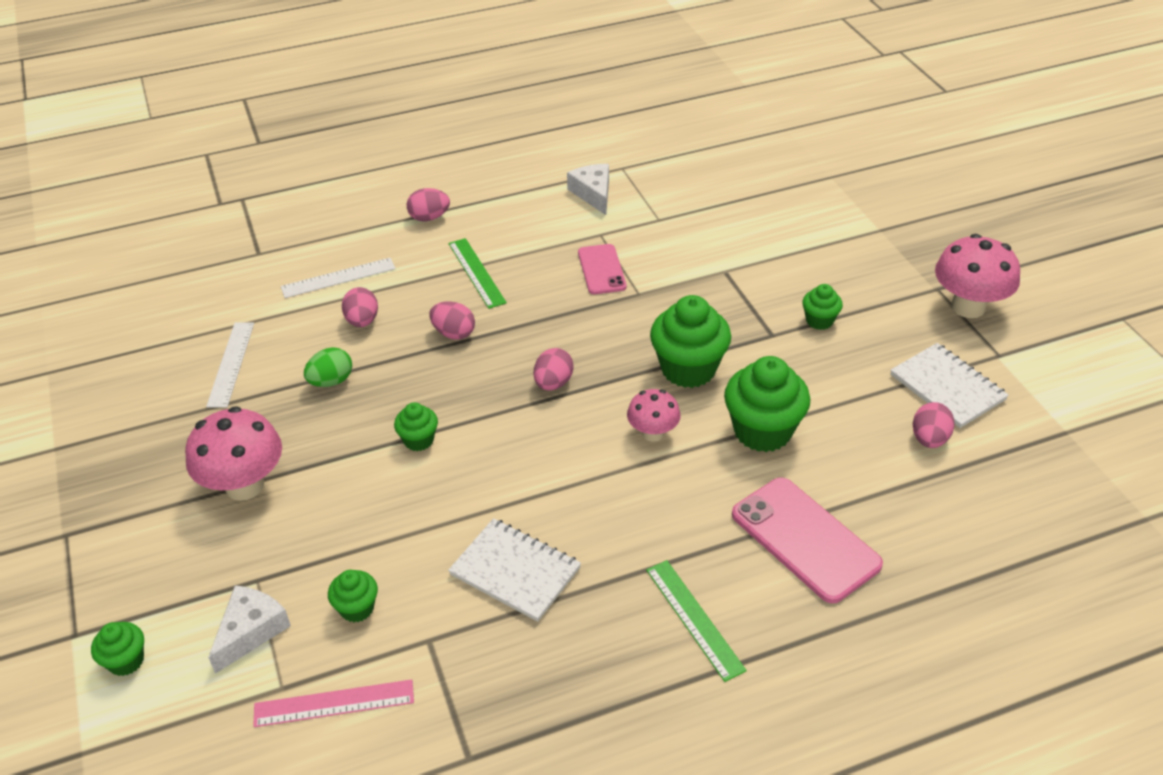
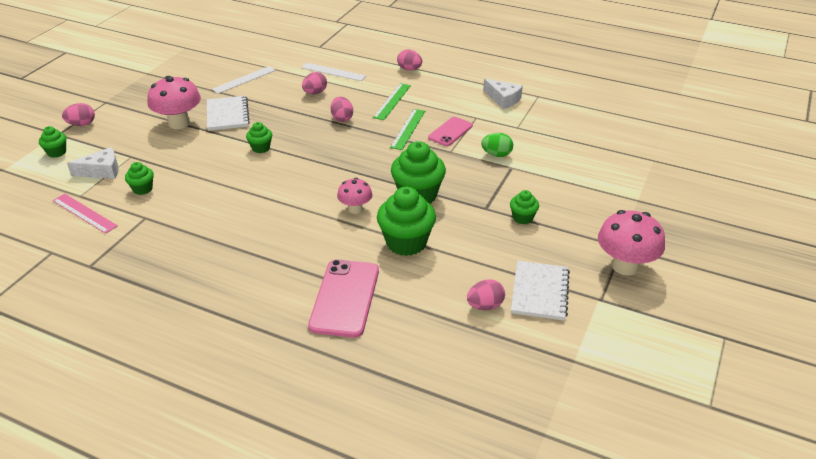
camera: 45 degrees right, 5 degrees down
green egg [304,347,352,387] -> green egg moved to [481,133,513,157]
white notebook [448,518,581,622] -> white notebook moved to [207,95,250,131]
pink egg [534,348,574,391] -> pink egg moved to [62,103,95,126]
white cheese [567,164,609,215] -> white cheese turned 105 degrees clockwise [483,79,523,109]
green ruler [646,560,747,682] -> green ruler moved to [390,109,425,150]

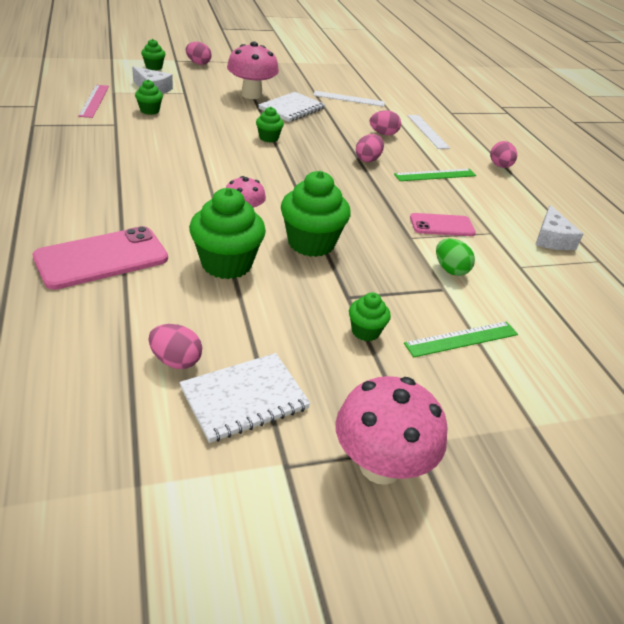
camera: 45 degrees right, 0 degrees up
green ruler [390,109,425,150] -> green ruler moved to [404,321,518,357]

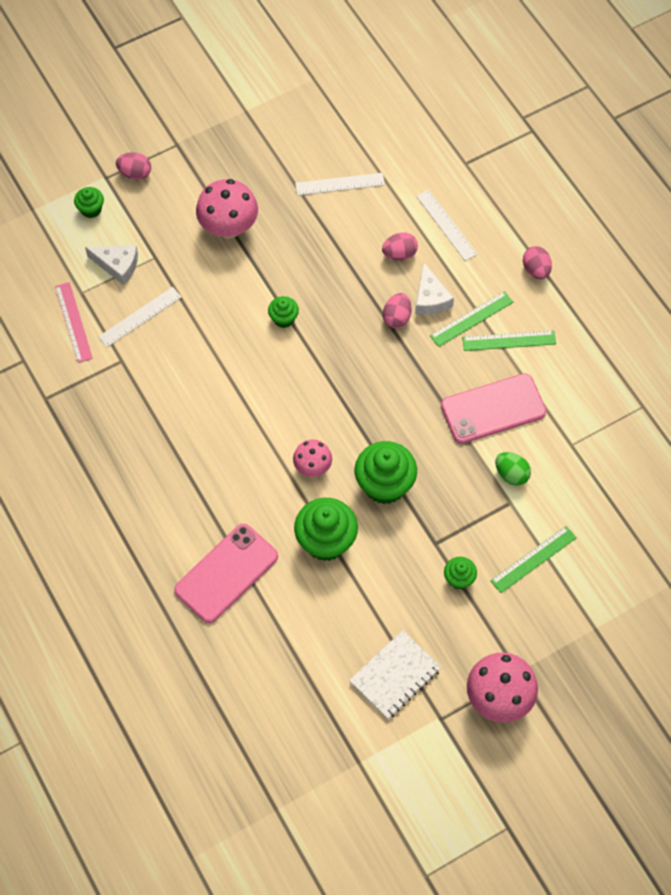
camera: 10 degrees left, 25 degrees up
green cupcake [135,79,163,115] -> white ruler [98,287,182,347]
pink egg [149,324,202,369] -> none
white notebook [258,92,325,122] -> none
pink phone [410,213,476,236] -> pink phone [441,373,546,444], size x1.63
white cheese [535,205,583,250] -> white cheese moved to [415,262,454,315]
none -> green ruler [462,330,556,351]

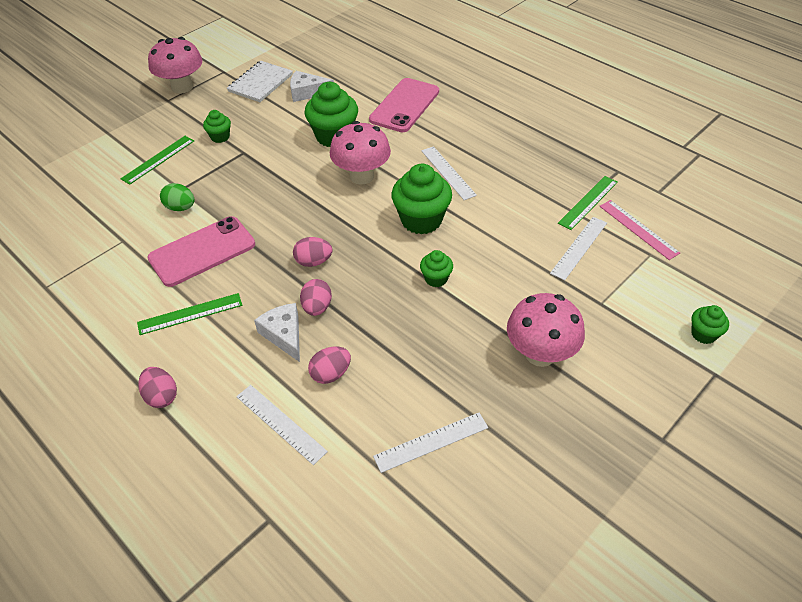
camera: 165 degrees right, 15 degrees down
white cheese [85,245,138,285] -> white cheese moved to [290,71,334,102]
pink egg [116,152,151,180] -> pink egg moved to [293,237,332,267]
pink mushroom [293,439,332,477] -> pink mushroom [330,121,391,185], size x1.69
green cupcake [355,441,417,504] -> green cupcake moved to [391,164,452,235]
green ruler [430,291,513,347] -> green ruler moved to [558,176,618,230]
none -> white ruler [421,146,477,200]

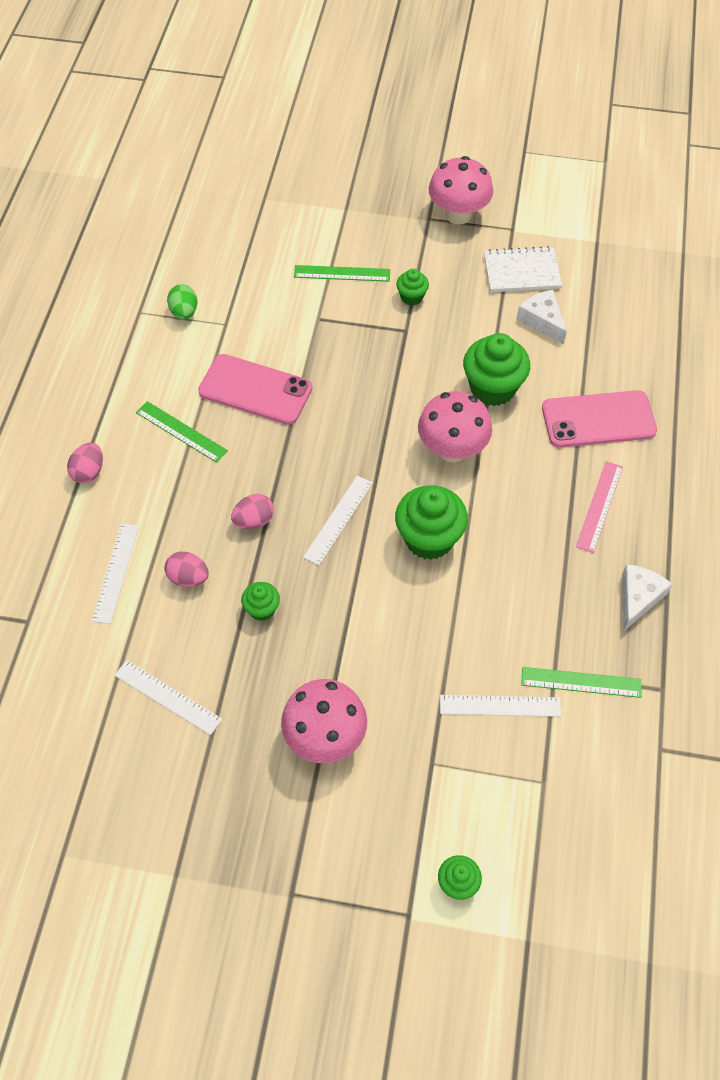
camera: 55 degrees right, 10 degrees up
green egg [160,183,195,211] -> green egg moved to [167,284,198,320]
white cheese [254,303,300,362] -> white cheese moved to [622,564,672,631]
pink egg [293,237,332,267] -> none
green cupcake [420,250,453,287] -> green cupcake moved to [241,582,280,621]
white ruler [421,146,477,200] -> white ruler moved to [303,476,373,565]
pink ruler [599,200,680,260] -> pink ruler moved to [576,461,623,553]

